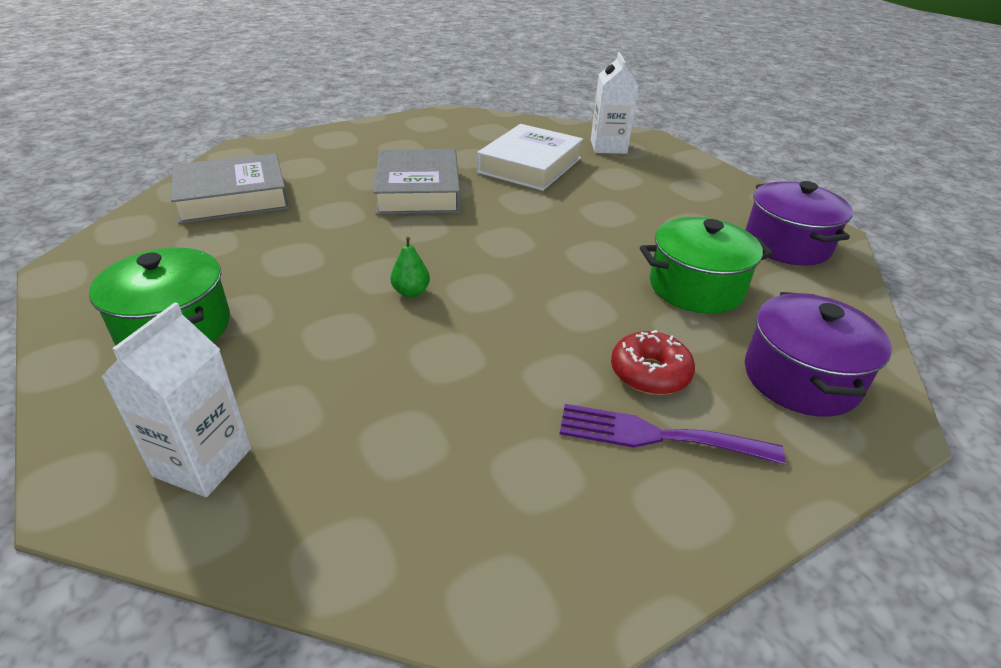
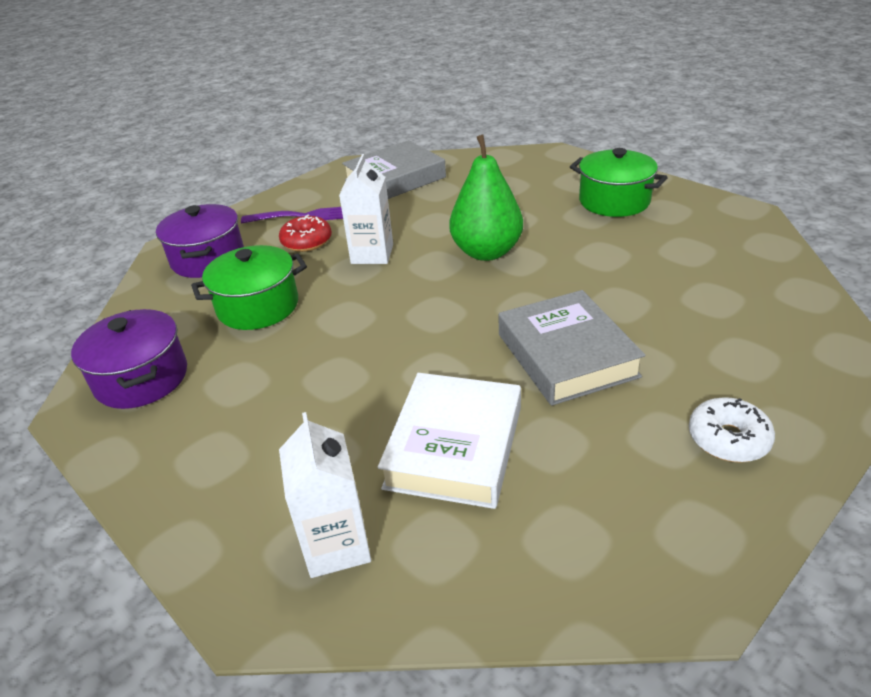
camera: 170 degrees right, 0 degrees up
white carton [101,302,251,497] -> white carton moved to [339,154,393,264]
grey book [171,153,289,224] -> grey book moved to [342,140,446,199]
green pear [390,237,430,297] -> green pear [449,134,523,261], size x2.39
none -> white donut [689,397,775,463]

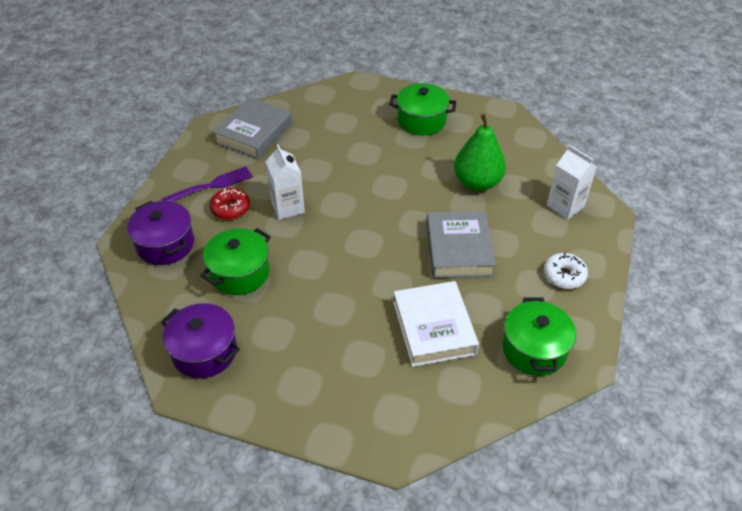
camera: 30 degrees left, 10 degrees up
white carton [279,412,371,578] -> white carton moved to [546,145,597,220]
green pear [449,134,523,261] -> green pear moved to [454,114,506,191]
grey book [499,290,645,406] -> grey book turned 45 degrees clockwise [426,211,496,278]
none -> green pot [502,298,576,376]

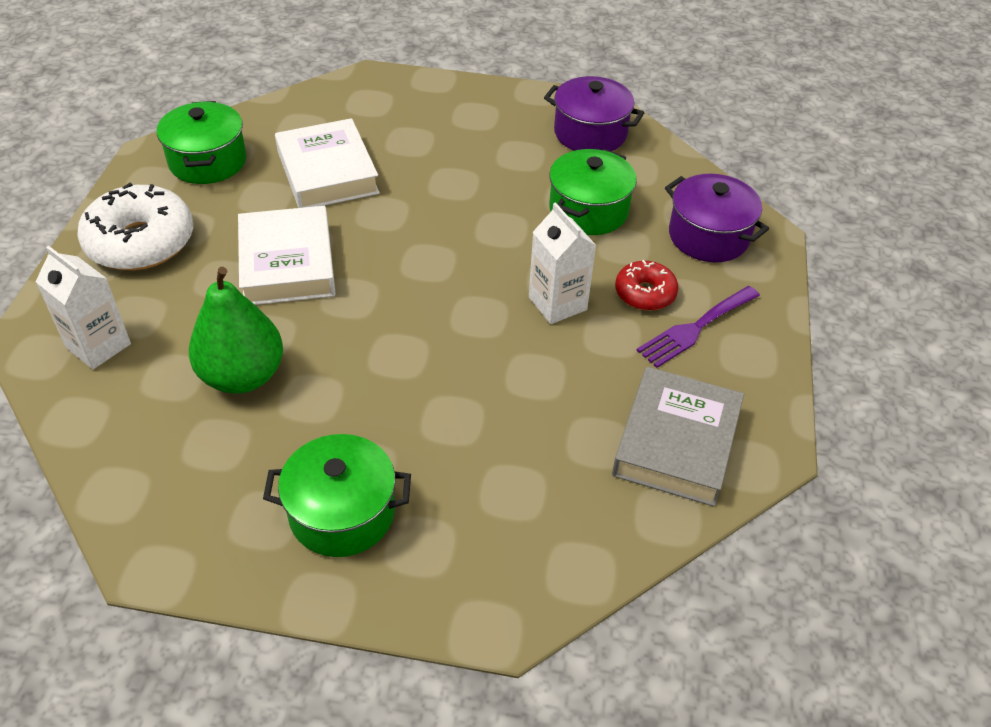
camera: 170 degrees right, 0 degrees up
grey book [426,211,496,278] -> white book [238,206,336,305]
white donut [544,253,588,289] -> white donut [77,183,193,270], size x1.81

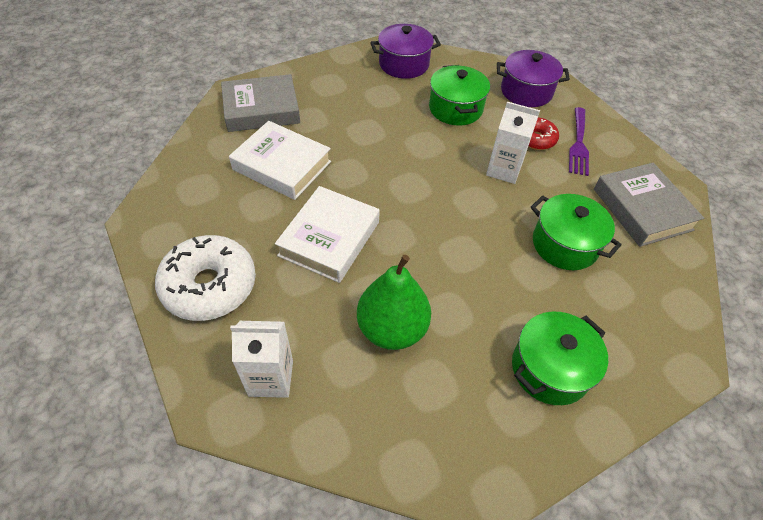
camera: 40 degrees left, 5 degrees up
green pot [157,101,246,184] -> green pot moved to [530,194,622,270]
white book [238,206,336,305] -> white book turned 75 degrees clockwise [275,186,380,283]
none -> grey book [221,74,300,132]

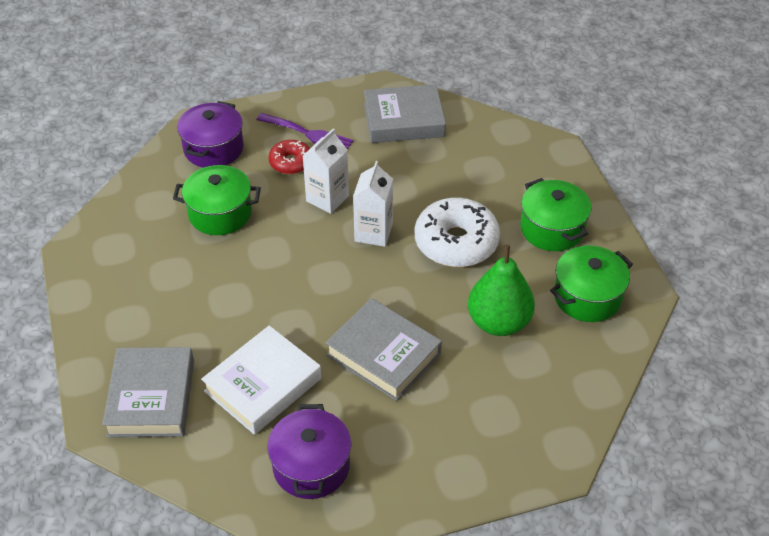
camera: 75 degrees left, 5 degrees down
white donut [155,235,256,321] -> white donut moved to [415,198,500,267]
white carton [230,321,293,398] -> white carton moved to [353,161,393,247]
white book [275,186,380,283] -> grey book [326,298,442,401]
purple pot [370,24,441,79] -> purple pot moved to [267,404,351,499]
green pot [530,194,622,270] -> green pot moved to [550,245,633,322]

